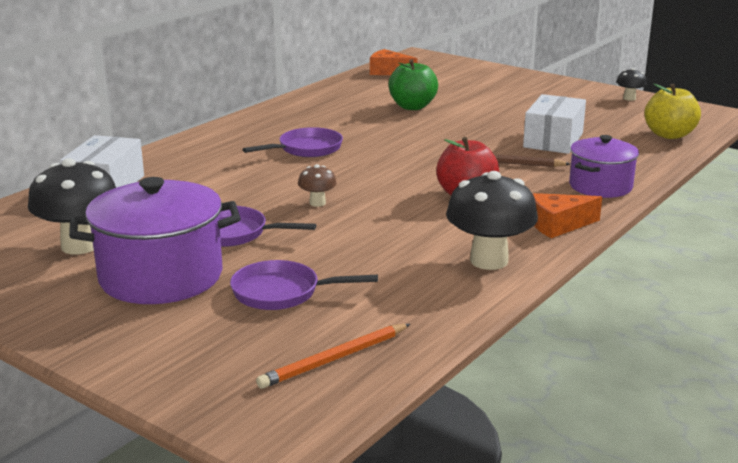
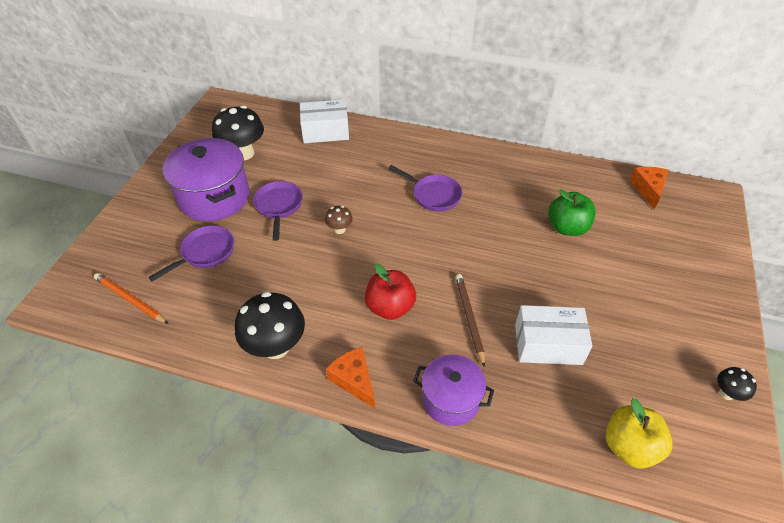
camera: 70 degrees right, 25 degrees up
purple pan [230,260,378,310] -> purple pan turned 60 degrees clockwise [148,225,234,282]

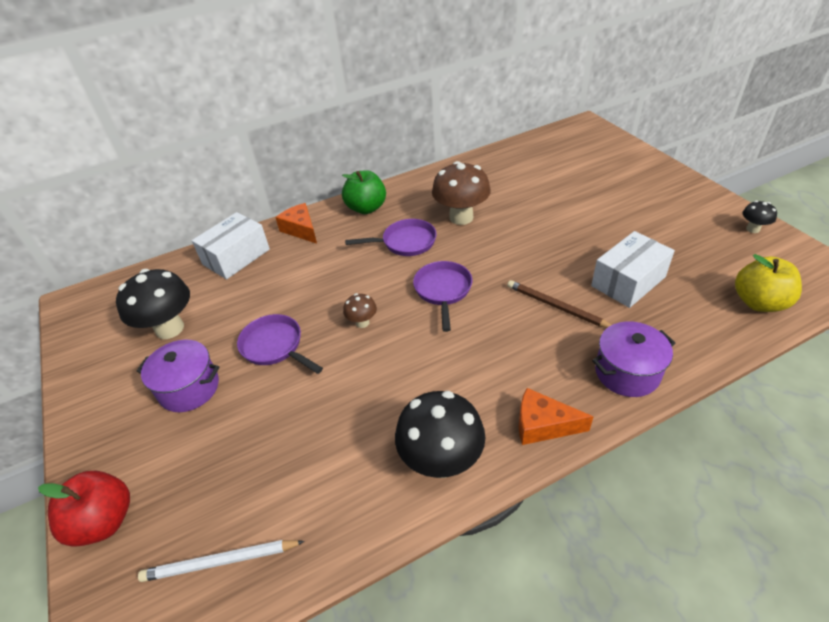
camera: 40 degrees left, 5 degrees down
orange pencil [94,273,169,324] -> white pencil [138,540,305,582]
purple pan [148,225,234,282] -> purple pan moved to [413,261,472,332]
purple pot [163,138,250,221] -> purple pot [137,340,219,412], size x0.62
red apple [365,263,416,320] -> red apple moved to [38,470,130,547]
green apple [548,189,596,236] -> green apple moved to [342,170,386,214]
orange cheese [630,167,668,209] -> orange cheese moved to [275,203,317,244]
none -> brown mushroom [432,161,491,225]

